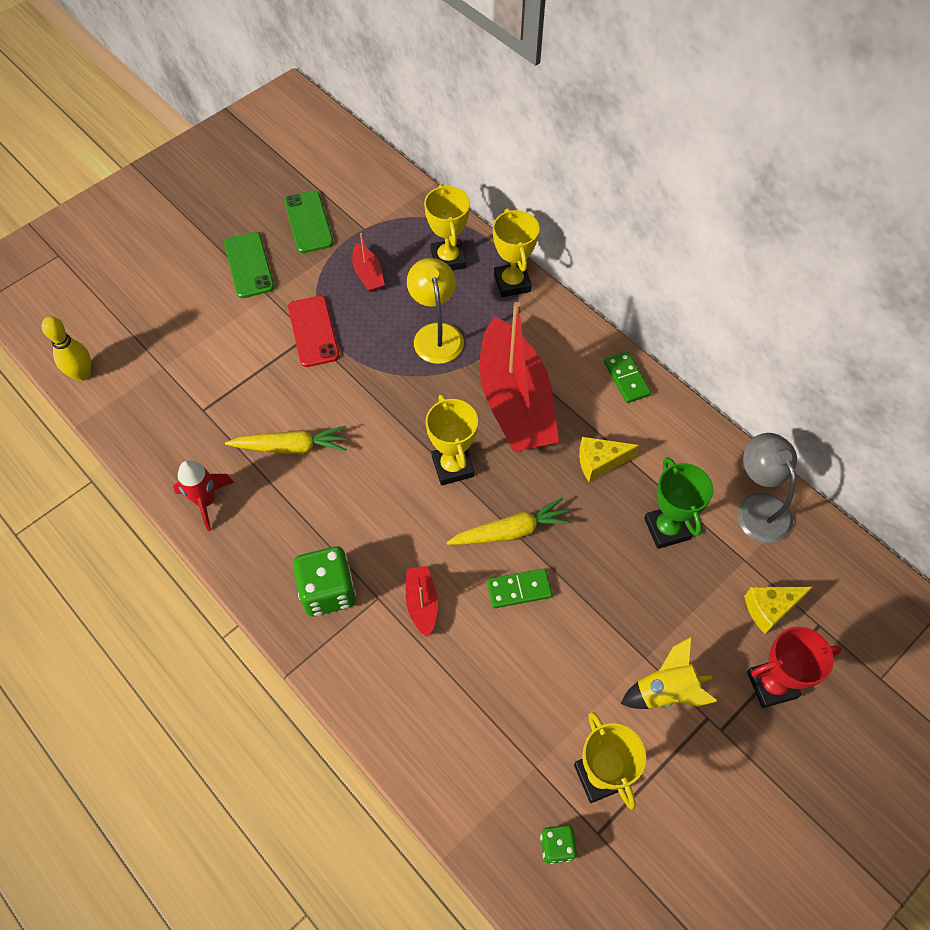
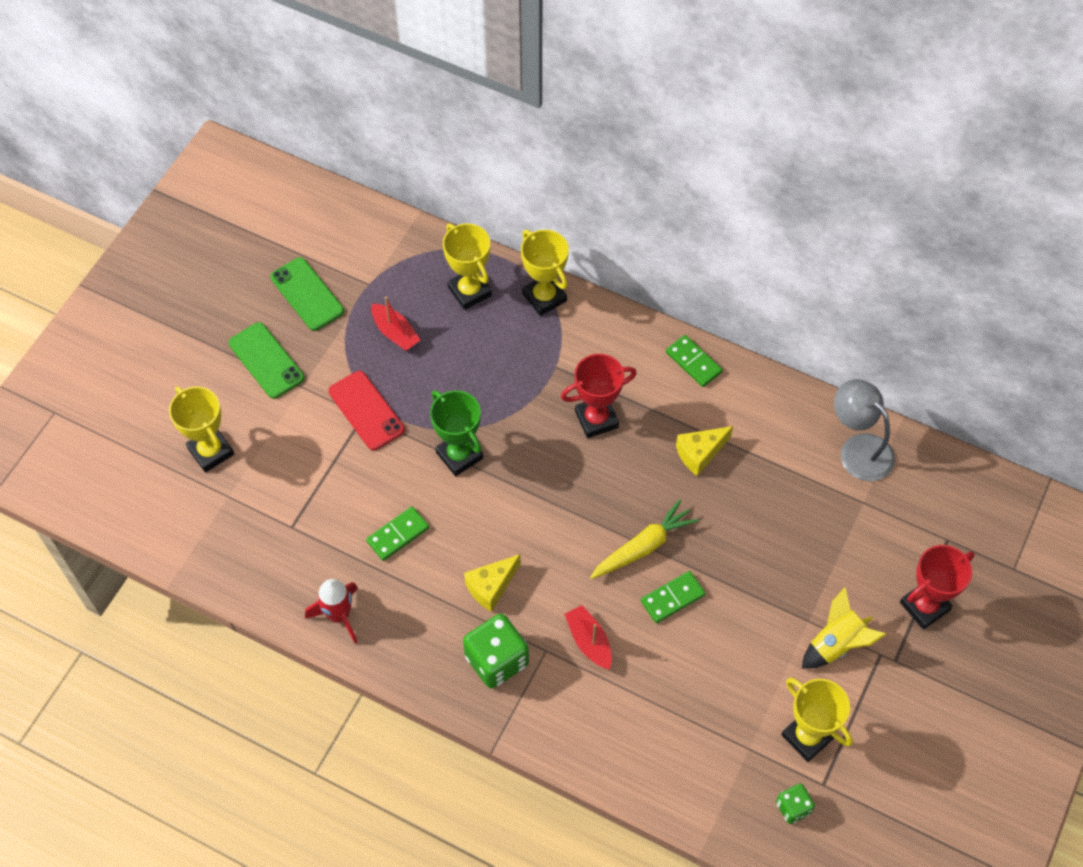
camera: 20 degrees left, 0 degrees up
yellow bowling pin [42,316,91,381] -> none
yellow carrot [225,426,347,454] -> green domino [366,506,429,561]
yellow lamp [407,258,464,364] -> none
yellow trophy [426,394,478,485] -> yellow trophy moved to [169,386,234,472]
red boat [480,302,559,452] -> red trophy [561,354,637,438]
green trophy [644,457,713,549] -> green trophy moved to [430,390,483,476]
yellow cheese [744,587,813,634] -> yellow cheese moved to [464,554,521,612]

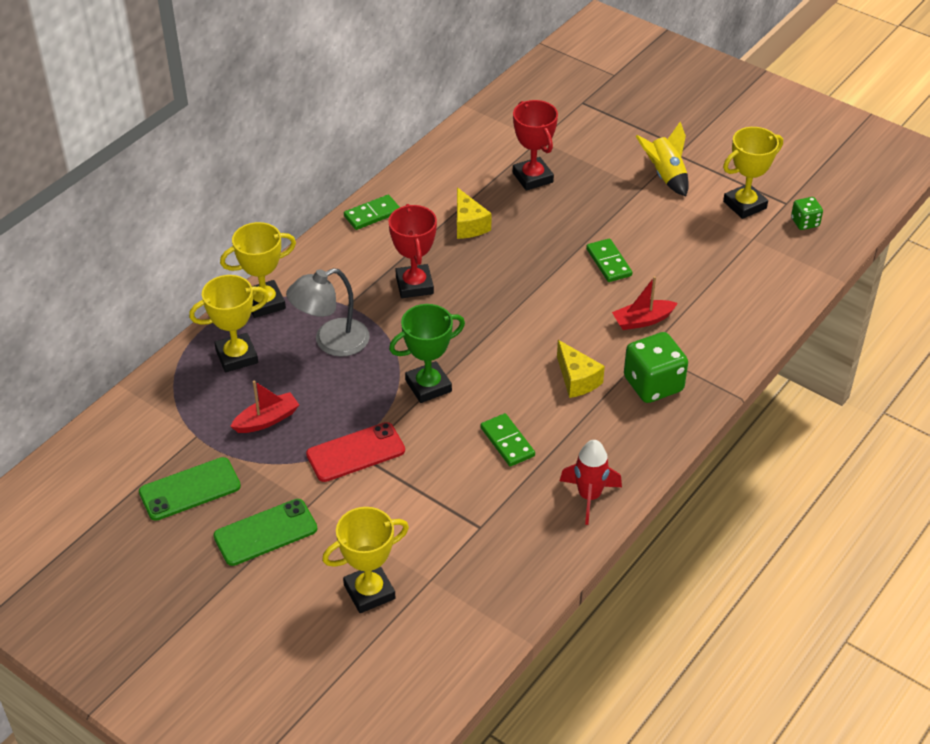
camera: 80 degrees left, 15 degrees down
yellow carrot [590,499,699,579] -> none
grey lamp [834,379,895,481] -> grey lamp moved to [286,268,370,357]
red trophy [900,545,975,629] -> red trophy moved to [513,100,558,191]

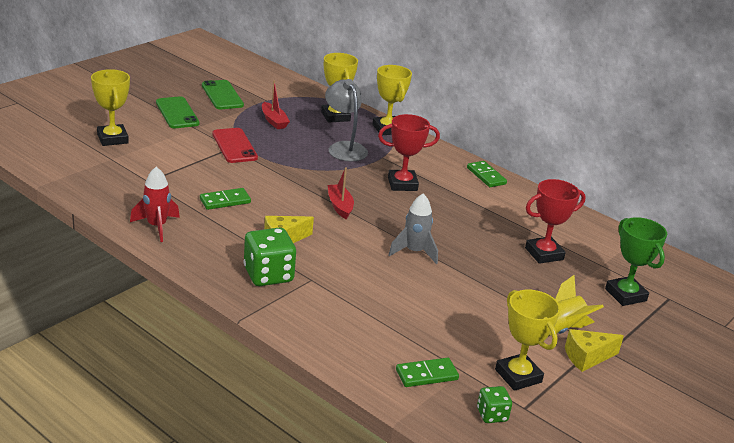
camera: 90 degrees right, 15 degrees down
green trophy [389,304,465,403] -> green trophy moved to [605,217,667,306]
yellow cheese [457,187,492,239] -> yellow cheese moved to [565,329,624,372]
green domino [586,238,632,282] -> green domino moved to [396,358,459,387]
red boat [612,276,678,330] -> red boat moved to [328,167,354,219]
none -> grey rocket [388,194,438,264]

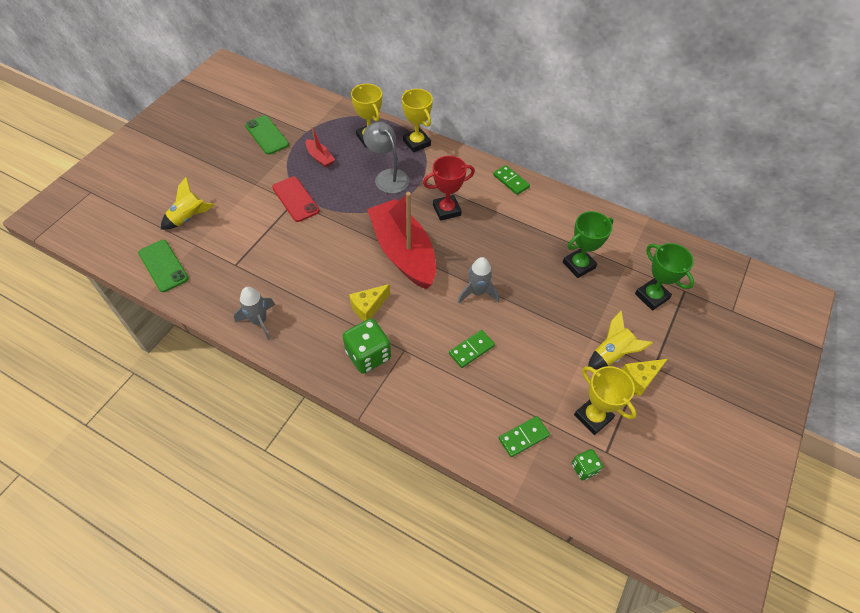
camera: 10 degrees left, 25 degrees up
yellow trophy [91,69,130,146] -> yellow rocket [161,177,215,230]
red rocket [130,167,180,242] -> grey rocket [234,287,275,340]
green phone [156,96,200,128] -> green phone moved to [138,240,189,292]
green domino [200,188,251,210] -> green domino moved to [449,330,495,368]
red boat [328,167,354,219] -> red boat [367,192,436,289], size x2.37
red trophy [525,179,586,264] -> green trophy [563,211,614,278]

